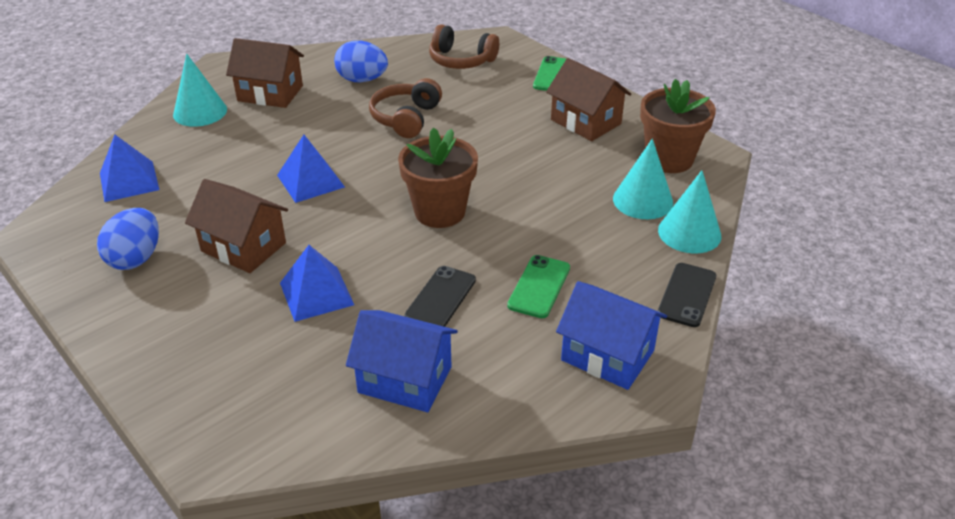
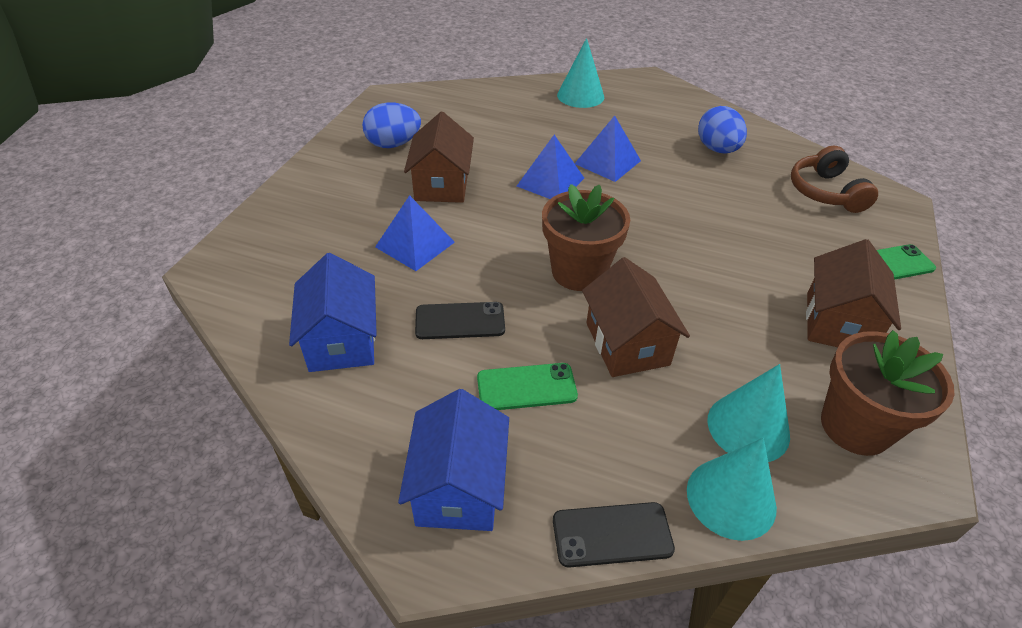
camera: 60 degrees right, 5 degrees up
blue pyramid [100,135,159,202] -> blue pyramid moved to [575,115,641,182]
brown house [226,38,304,108] -> brown house moved to [582,257,690,377]
brown headphones [369,78,442,138] -> none

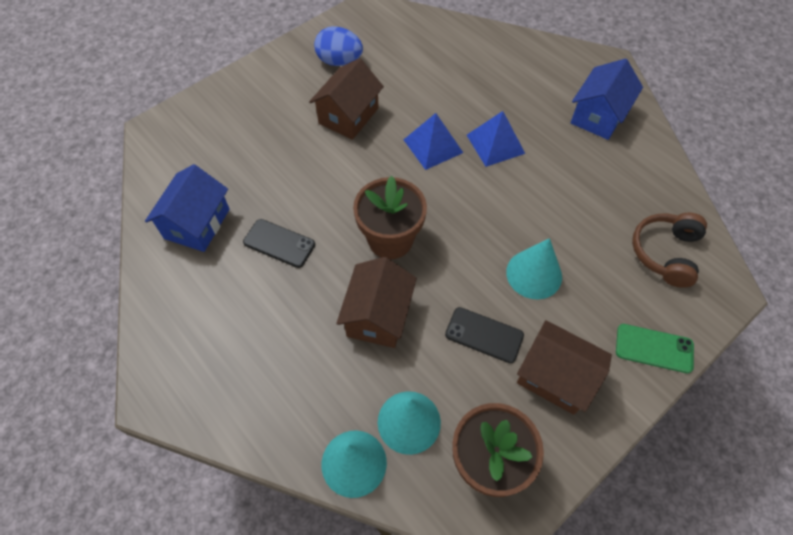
camera: 30 degrees right, 15 degrees up
blue pyramid [375,195,455,271] -> none
blue house [398,389,509,531] -> blue house moved to [570,59,643,140]
green phone [477,363,578,410] -> none
black phone [553,502,675,568] -> black phone moved to [445,307,524,363]
turquoise cone [557,38,604,108] -> turquoise cone moved to [506,238,562,299]
blue egg [698,106,747,153] -> none
brown house [806,239,901,347] -> brown house turned 75 degrees clockwise [517,320,612,415]

